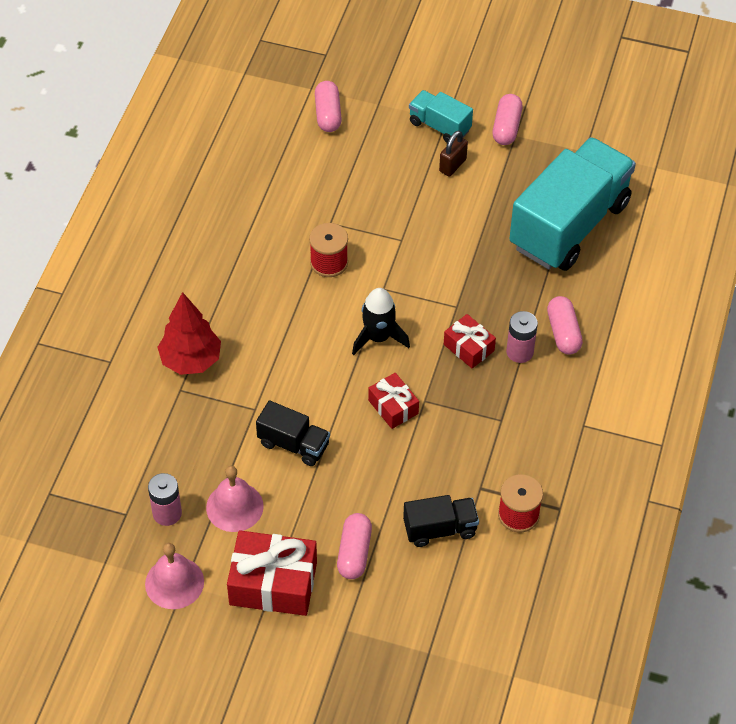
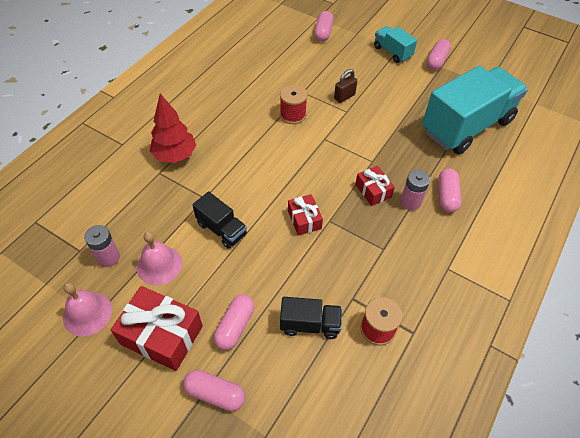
camera: 15 degrees right, 0 degrees up
black rocket [352,288,410,355] -> none
brown padlock [439,131,468,176] -> brown padlock moved to [334,69,357,103]
none -> pink capsule [183,370,245,411]

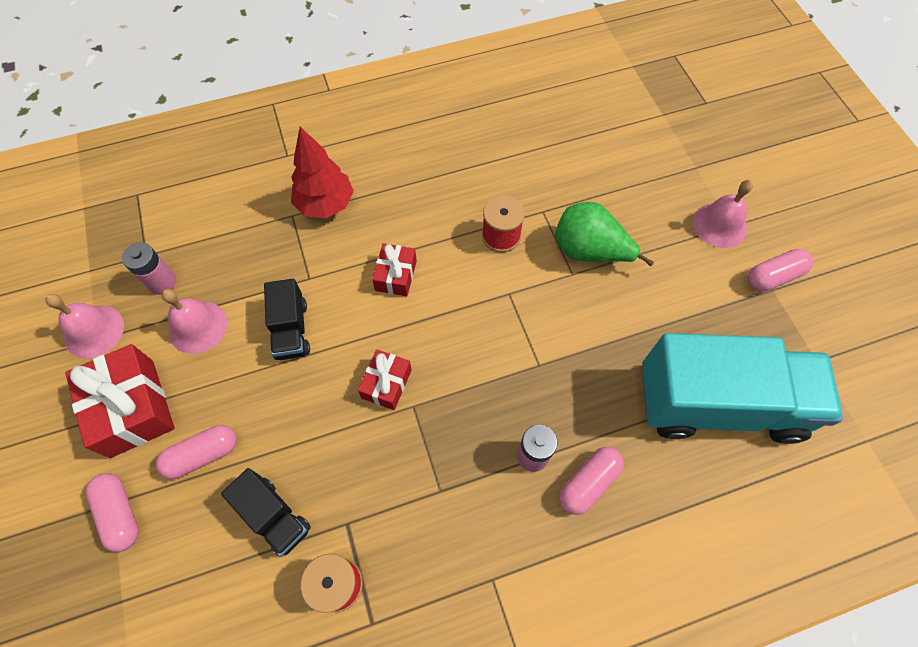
camera: 40 degrees right, 10 degrees up
pink capsule [314,11,333,42] -> none
brown padlock [334,69,357,103] -> green pear [555,202,654,266]
red gift [355,166,395,206] -> red gift moved to [372,243,417,296]
turquoise truck [374,26,417,63] -> pink bell [693,180,753,248]

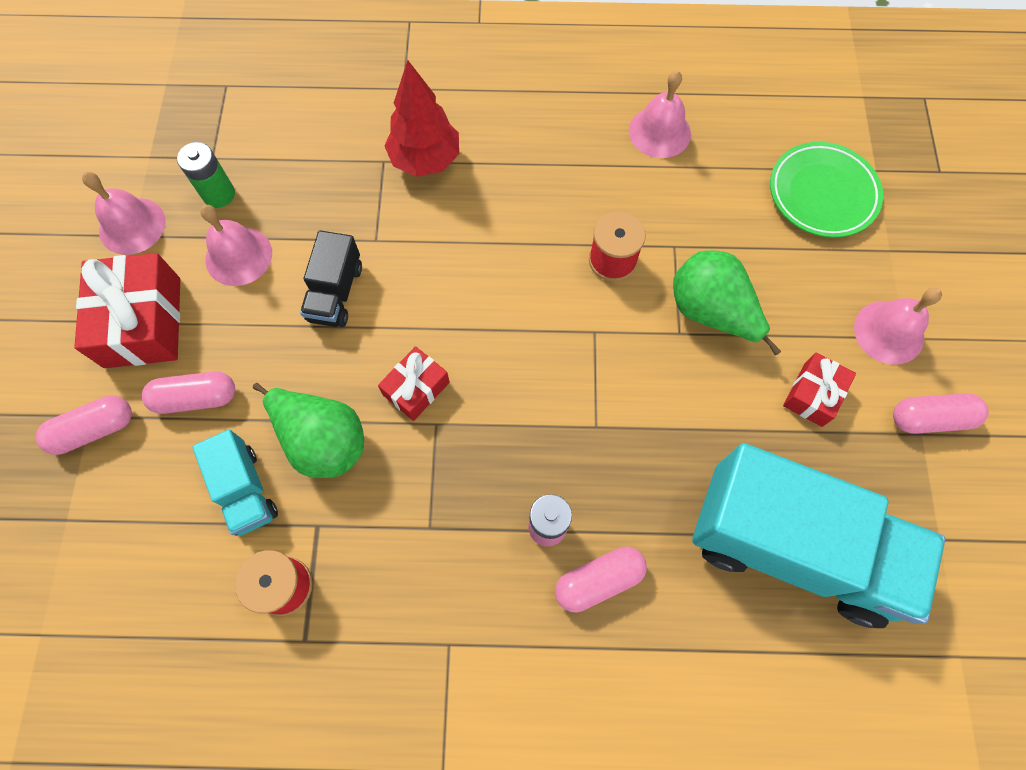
camera: 20 degrees right, 5 degrees up
pink capsule [86,473,139,552] -> pink capsule turned 75 degrees clockwise [36,396,132,455]
pink battery [122,243,176,295] -> green battery [177,142,235,208]
black truck [221,468,311,557] -> turquoise truck [192,429,278,536]
red gift [372,243,417,296] -> red gift moved to [783,353,856,427]
none -> green pear [253,383,364,478]
none -> pink bell [629,70,691,158]
none -> green plate [770,142,883,238]

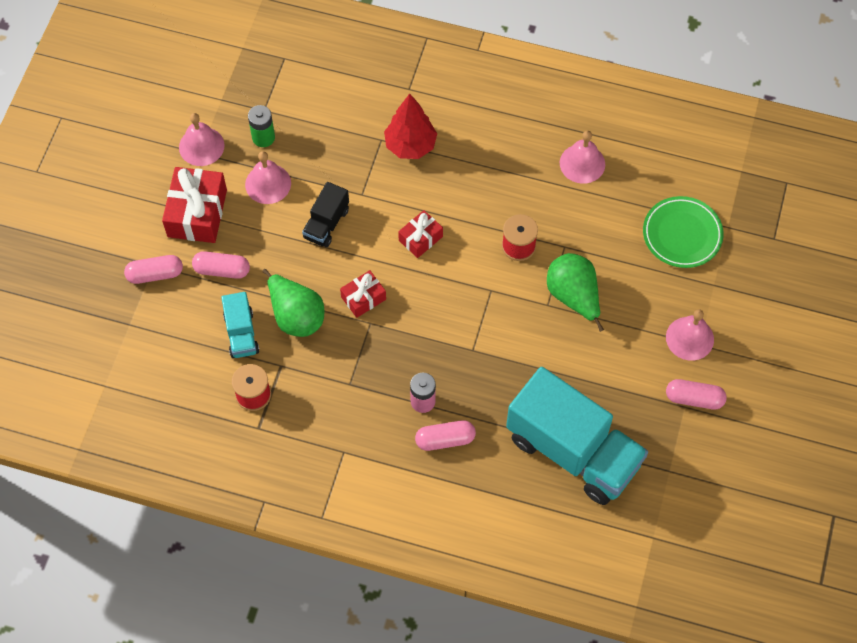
camera: 15 degrees right, 5 degrees down
red gift [783,353,856,427] -> red gift moved to [398,210,443,258]

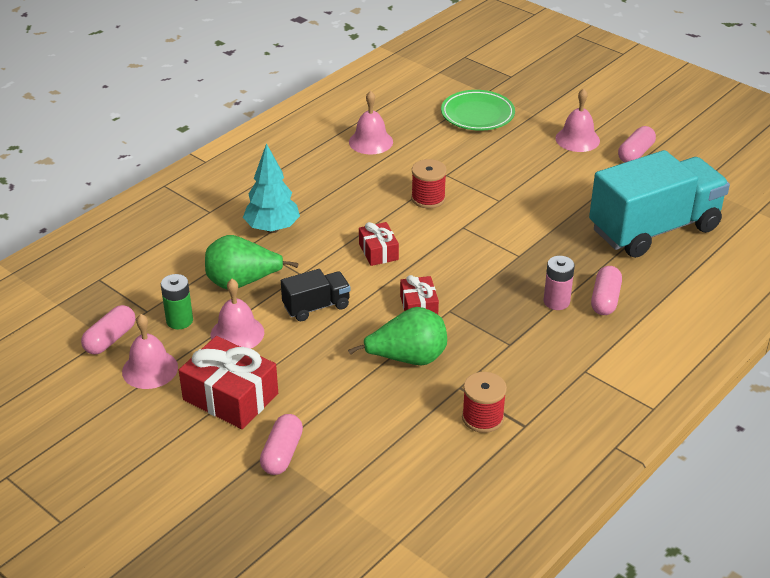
camera: 65 degrees left, 25 degrees down
pink capsule [192,251,250,279] -> pink capsule moved to [81,305,135,354]
turquoise truck [221,292,259,358] -> none
black truck [302,182,349,247] -> black truck turned 75 degrees counterclockwise [281,269,351,321]
red tree [384,93,437,159] -> turquoise tree [243,143,300,233]
green pear [547,253,604,332] -> green pear moved to [205,235,298,290]

